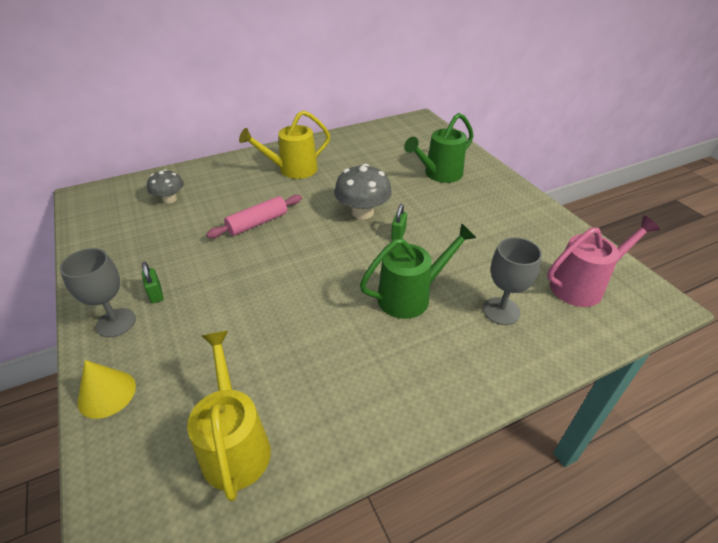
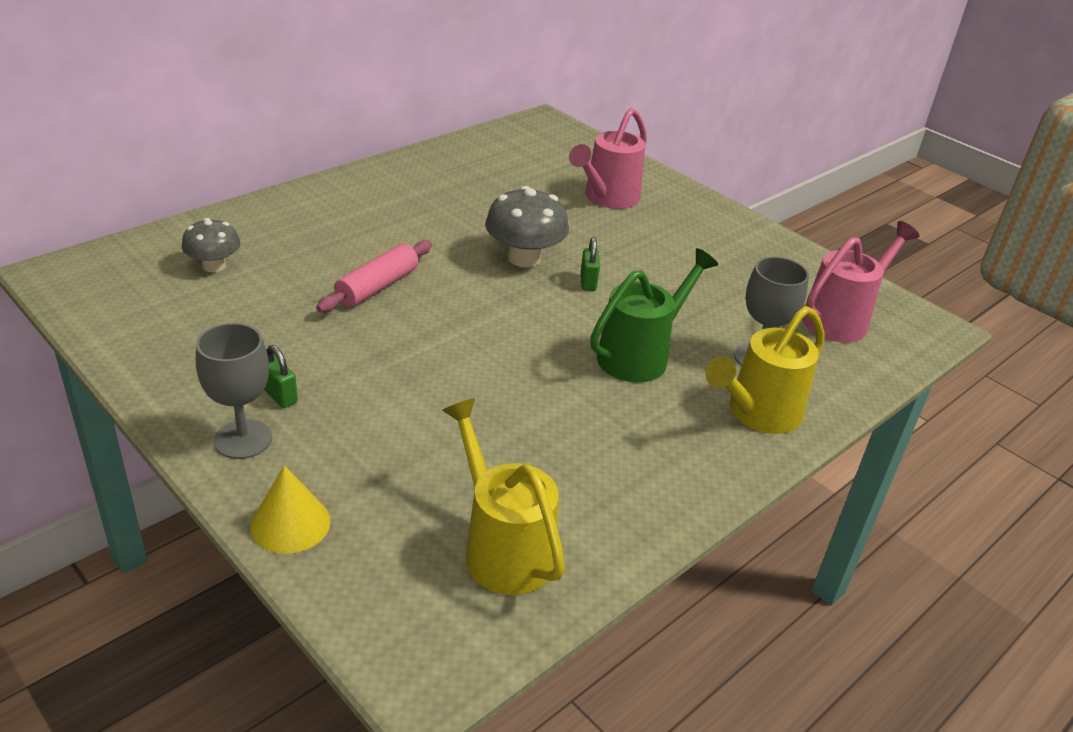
camera: 20 degrees left, 5 degrees down
yellow watering can [239,110,330,179] -> yellow watering can moved to [705,306,825,434]
green watering can [404,113,474,183] -> pink watering can [569,108,647,209]

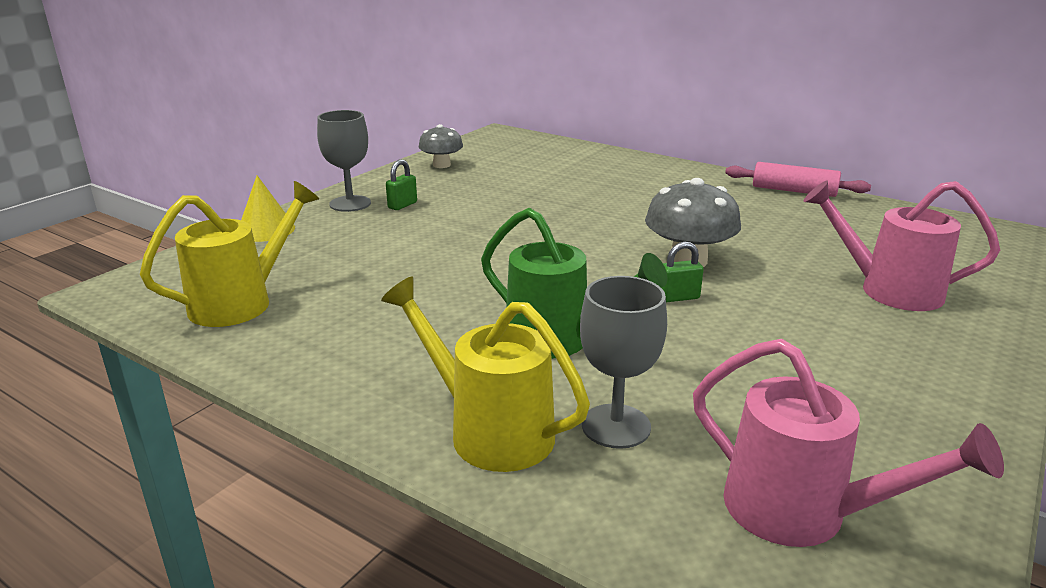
camera: 80 degrees right, 10 degrees down
grey mushroom [182,218,241,272] -> grey mushroom moved to [419,124,463,168]
pink rolling pin [316,240,432,312] -> pink rolling pin moved to [725,162,871,197]

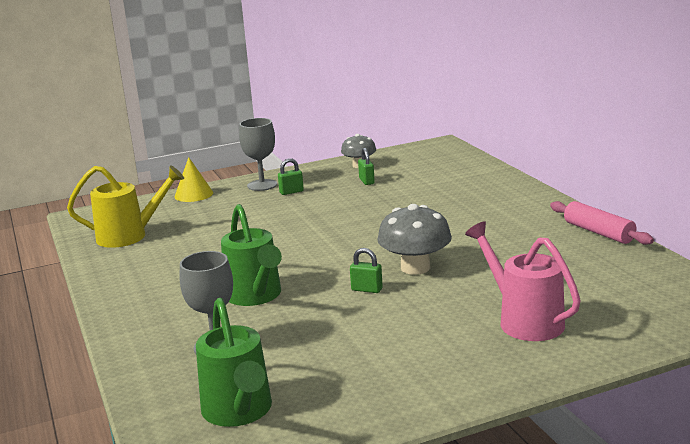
camera: 35 degrees right, 5 degrees down
yellow watering can [381,277,590,472] -> none
pink watering can [693,339,1004,547] -> green watering can [196,298,272,427]
none -> green padlock [358,148,375,185]

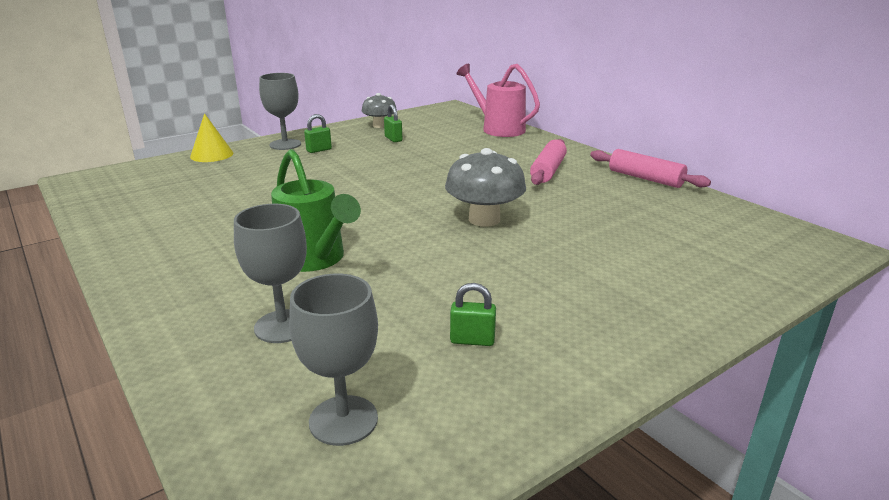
camera: 15 degrees left, 5 degrees up
yellow watering can [67,165,184,248] -> none
green watering can [196,298,272,427] -> grey goblet [289,273,378,446]
green padlock [350,248,383,293] -> green padlock moved to [450,283,496,346]
pink watering can [465,221,581,341] -> pink watering can moved to [457,64,540,137]
none -> pink rolling pin [530,139,567,185]

